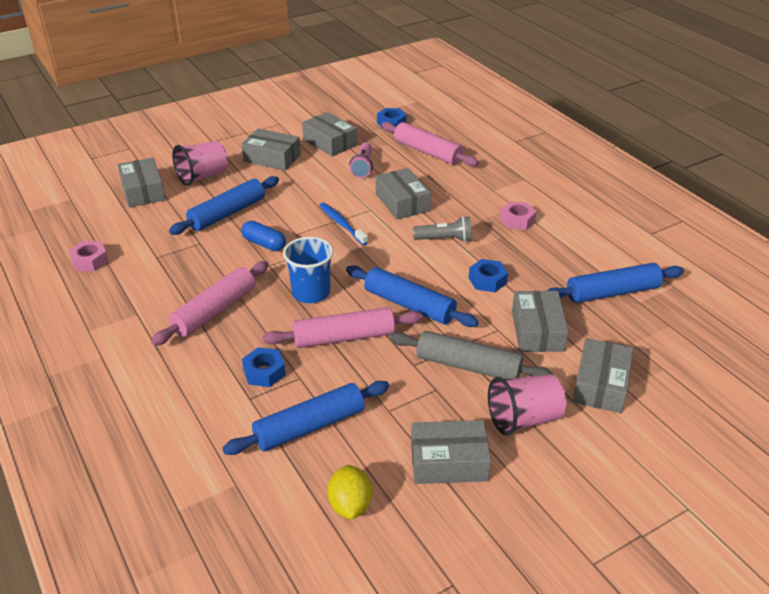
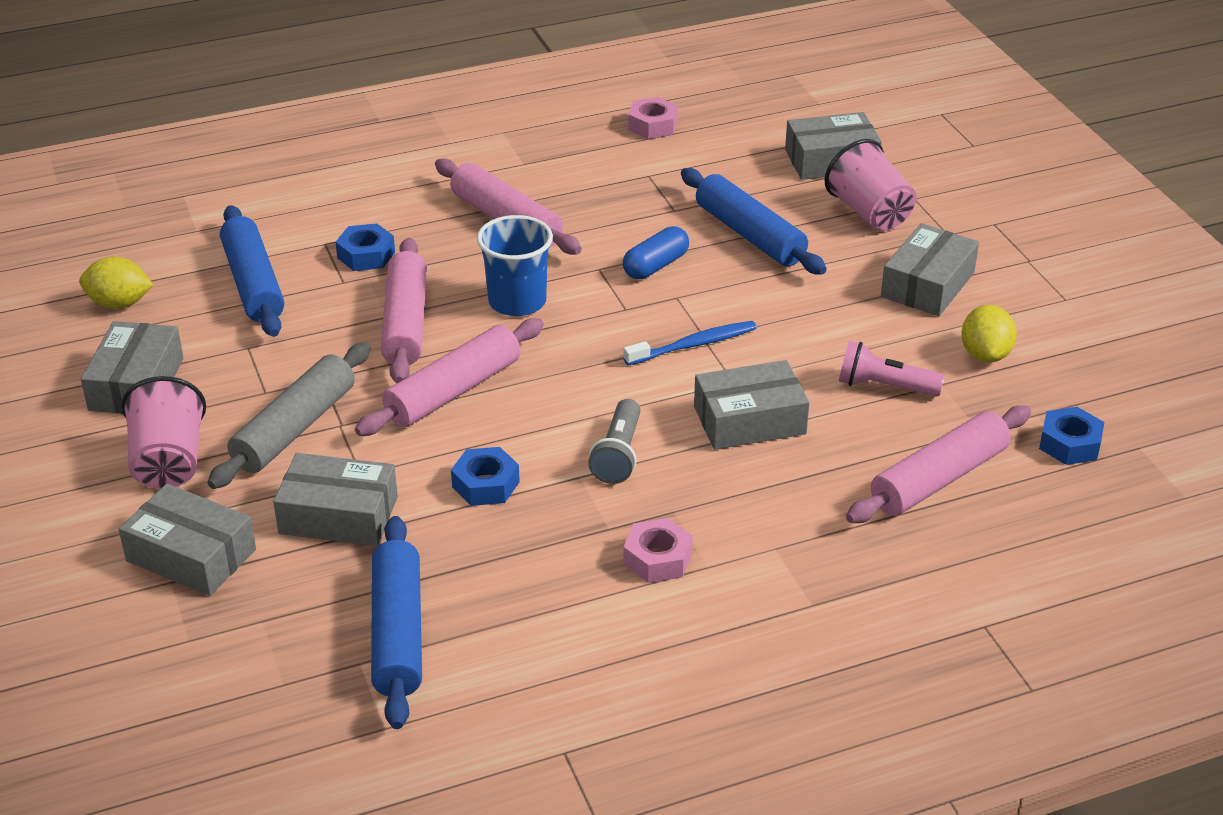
camera: 100 degrees right, 0 degrees up
grey box [302,112,357,156] -> yellow lemon [961,305,1017,363]
blue rolling pin [346,265,479,327] -> pink rolling pin [355,318,544,436]

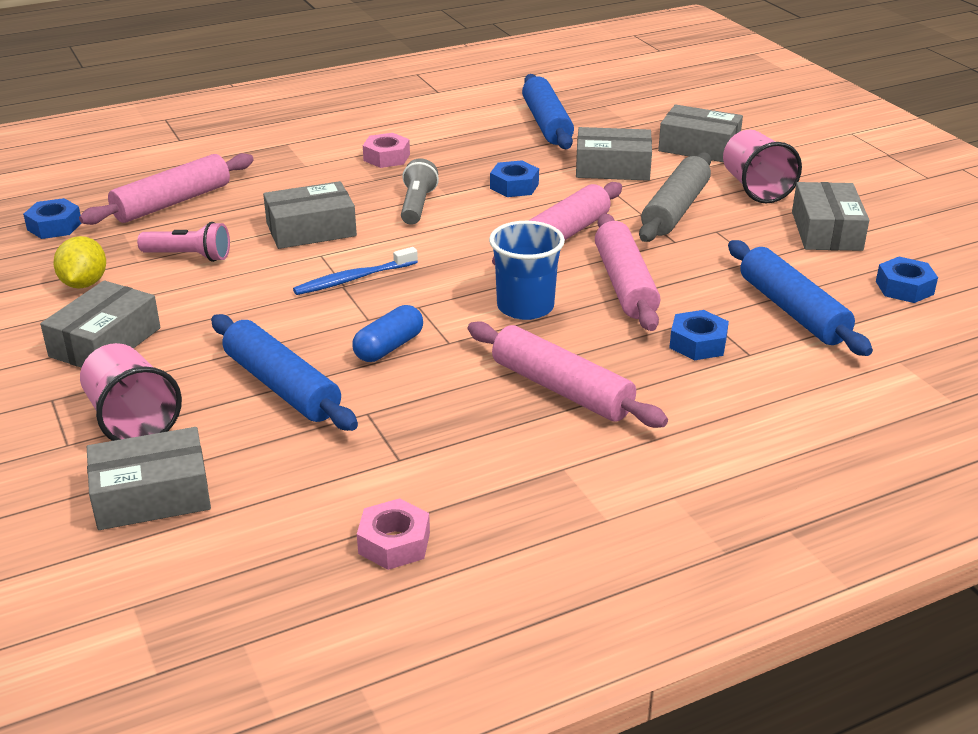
camera: 175 degrees right, 5 degrees down
yellow lemon [79,256,153,309] -> blue nut [876,257,938,303]

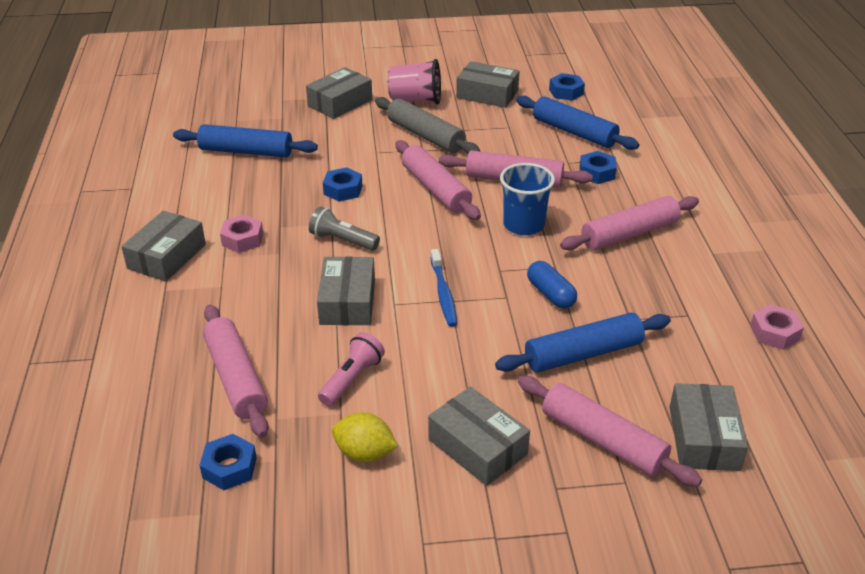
camera: 70 degrees left, 5 degrees up
pink cup [80,343,182,441] -> pink rolling pin [518,376,702,487]
grey box [576,127,652,181] -> grey box moved to [121,211,206,282]
blue rolling pin [728,240,873,356] -> blue rolling pin turned 45 degrees clockwise [516,96,639,150]

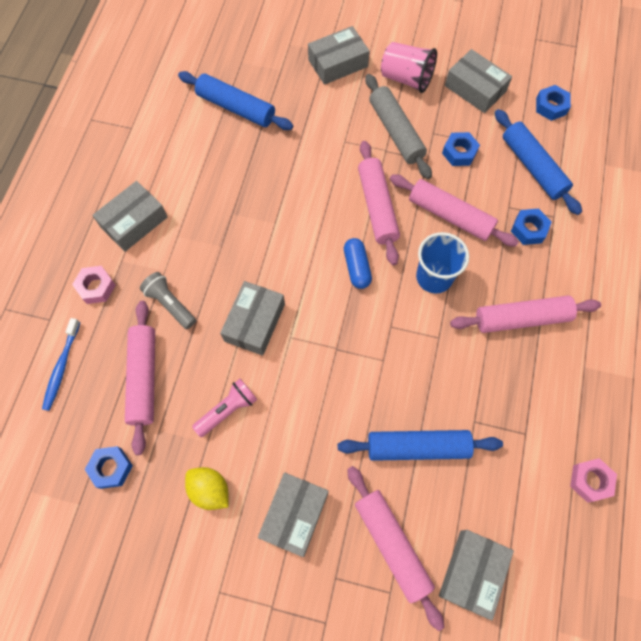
camera: 20 degrees right, 30 degrees up
pink nut [220,215,263,253] -> pink nut moved to [72,266,116,304]
grey flashlight [309,207,380,251] -> grey flashlight moved to [140,272,196,329]
blue nut [323,167,362,202] -> blue nut moved to [442,132,480,166]
grey box [428,387,530,486] -> grey box turned 45 degrees clockwise [258,473,328,557]
blue toothbrush [431,249,457,327] -> blue toothbrush moved to [42,318,80,411]
blue capsule [527,261,577,309] -> blue capsule moved to [344,238,372,289]

